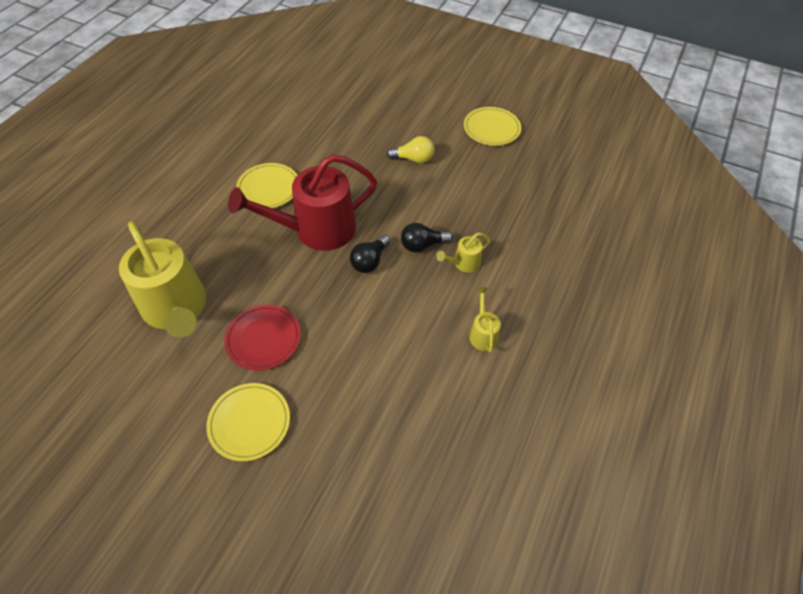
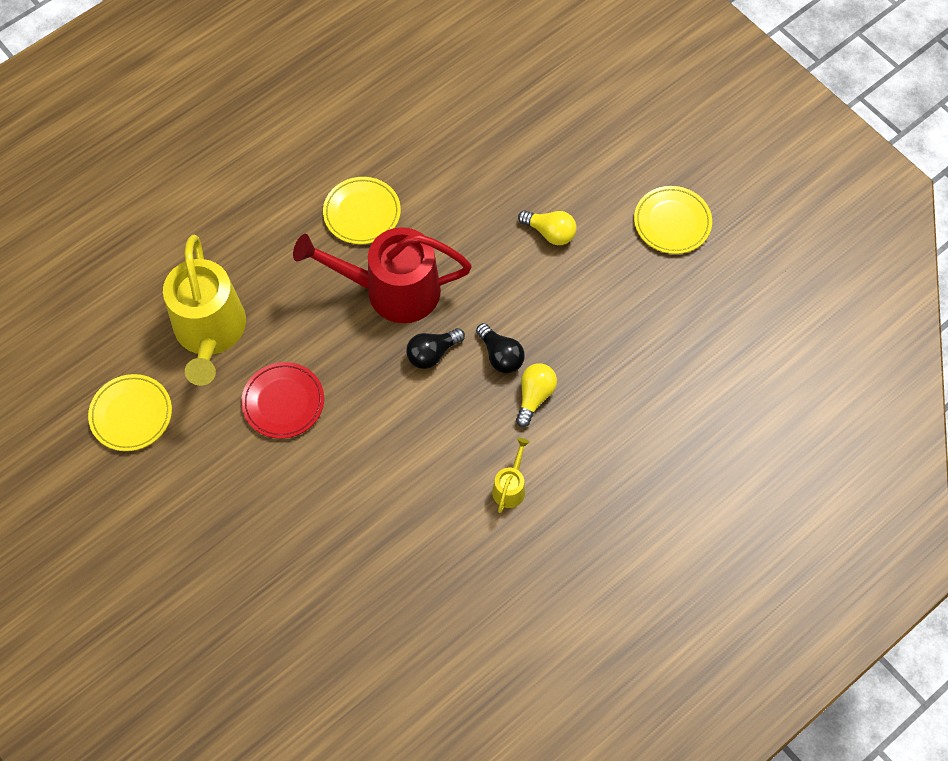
camera: 25 degrees right, 10 degrees up
yellow plate [206,383,290,461] -> yellow plate moved to [88,374,172,451]
black light bulb [401,223,453,252] -> black light bulb turned 135 degrees counterclockwise [476,323,525,373]
yellow watering can [436,233,491,272] -> yellow light bulb [516,363,557,427]

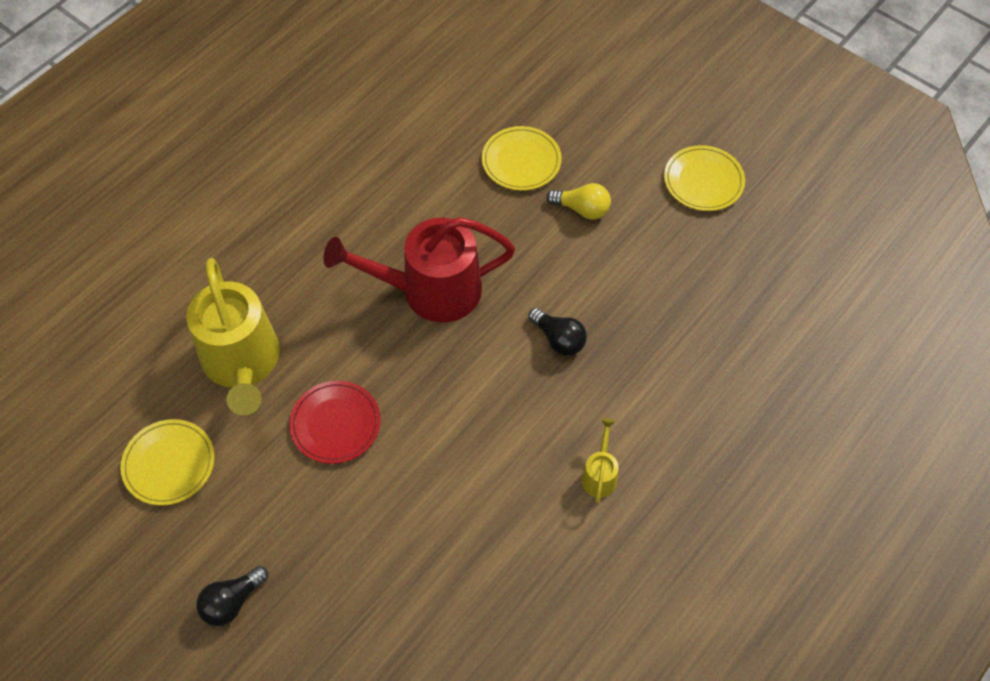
camera: 10 degrees left, 5 degrees down
yellow plate [323,177,401,244] -> yellow plate moved to [482,126,562,191]
black light bulb [406,328,465,369] -> black light bulb moved to [196,566,268,626]
yellow light bulb [516,363,557,427] -> none

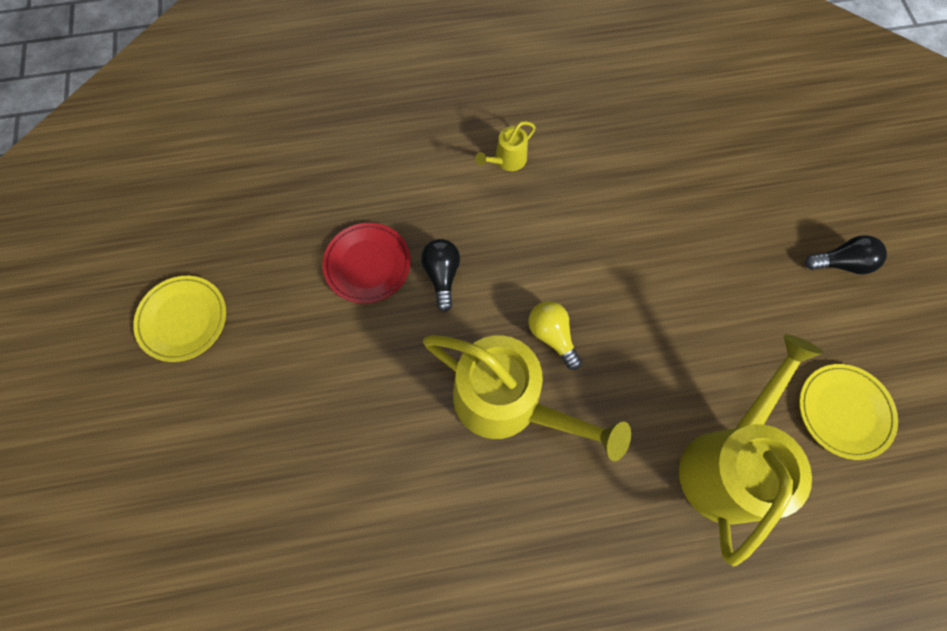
camera: 140 degrees left, 10 degrees up
red plate [289,381,381,464] -> red plate moved to [322,223,411,304]
red watering can [323,217,515,323] -> yellow watering can [423,335,631,461]
yellow plate [482,126,562,191] -> none
yellow light bulb [546,183,611,220] -> yellow light bulb moved to [528,301,582,370]

